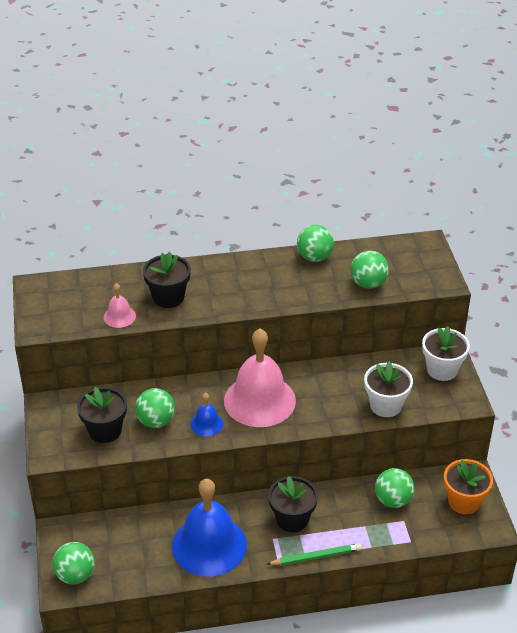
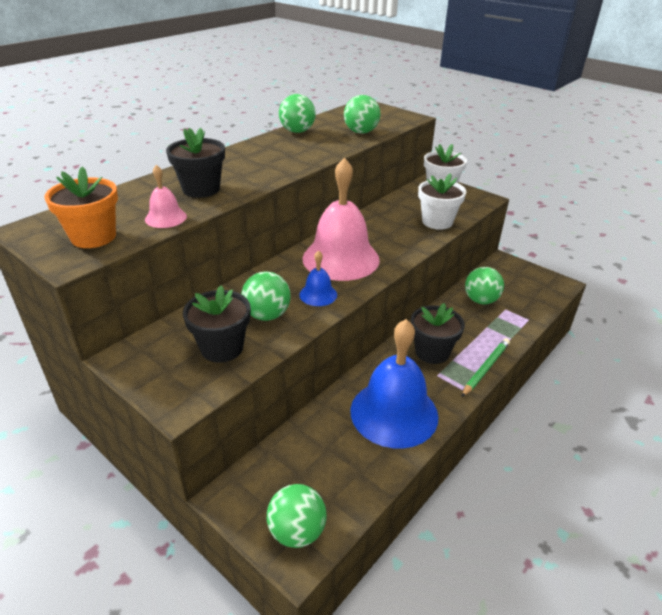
camera: 40 degrees left, 5 degrees down
orange flower pot [444,459,493,514] -> orange flower pot moved to [44,166,118,248]

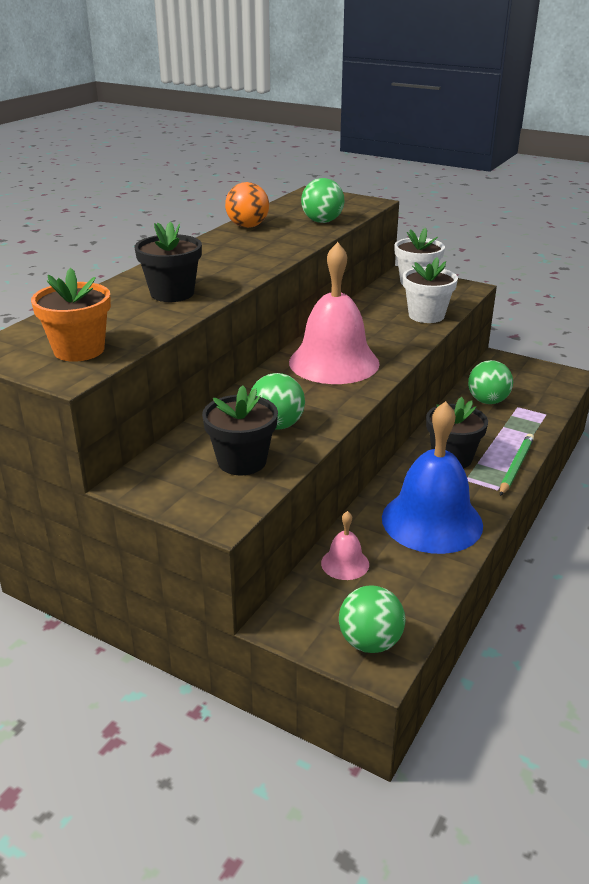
camera: 10 degrees left, 5 degrees down
pink bell [145,165,187,228] -> pink bell moved to [321,511,369,580]
green ball [279,94,316,133] -> orange ball [225,182,269,228]
blue bell [299,250,337,306] -> none

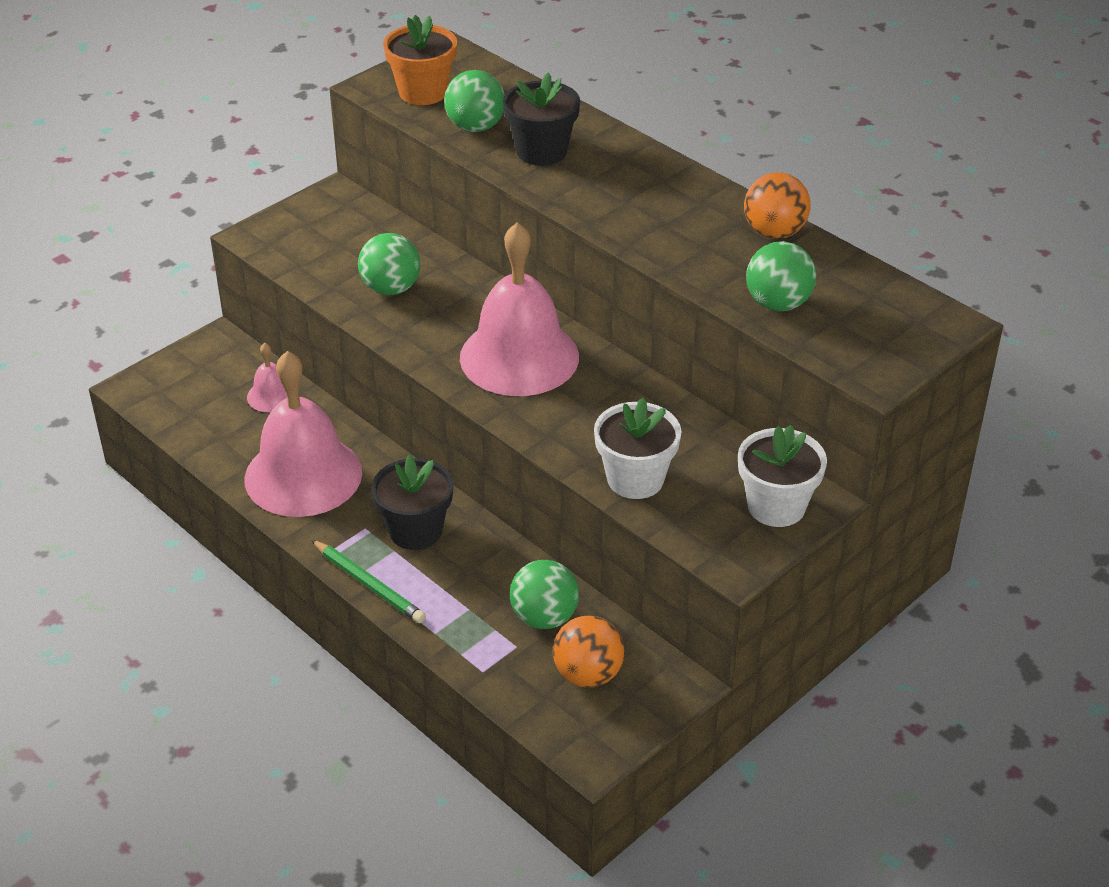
camera: 105 degrees right, 10 degrees up
black flower pot [202,385,278,475] -> none
green ball [339,585,405,653] -> green ball moved to [444,70,505,132]
blue bell [382,401,483,554] -> pink bell [244,351,362,517]
none -> orange ball [553,615,624,688]

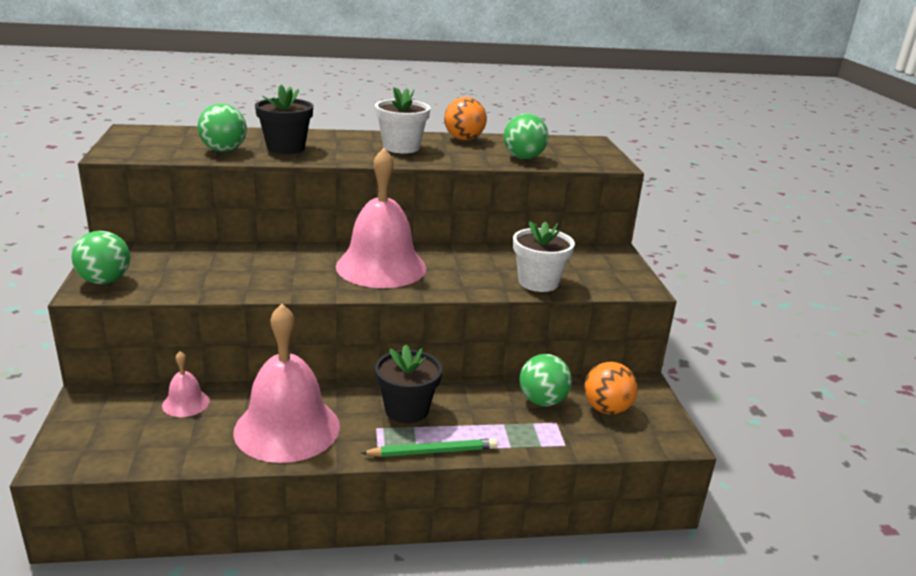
camera: 55 degrees left, 15 degrees down
green ball [358,233,420,295] -> green ball moved to [71,231,130,284]
orange flower pot [383,15,457,105] -> none
white flower pot [738,425,827,527] -> white flower pot moved to [375,87,430,153]

